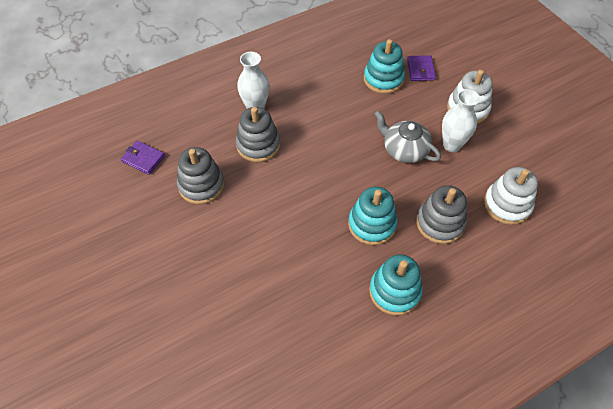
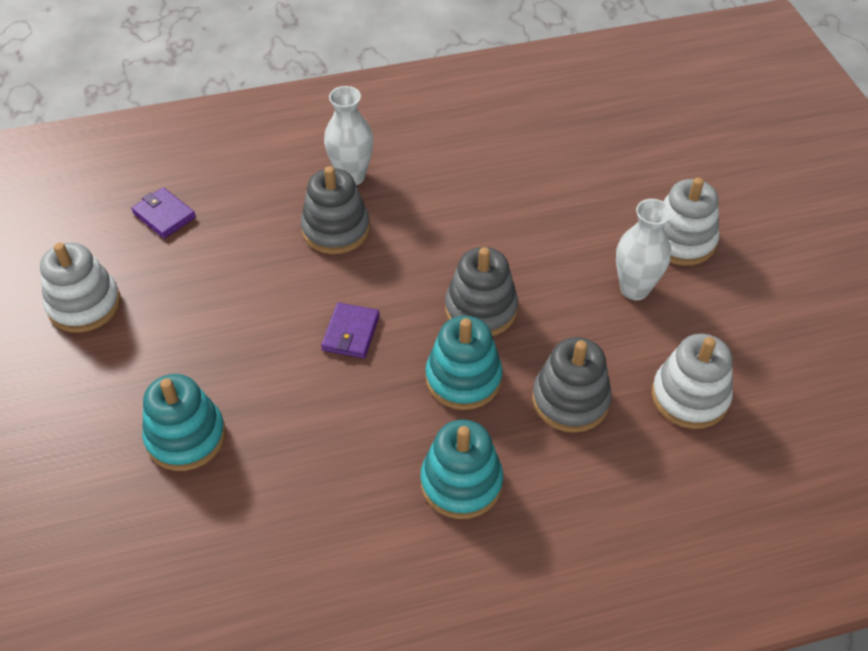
camera: 15 degrees right, 5 degrees down
grey stacking toy [177,147,225,204] -> grey stacking toy moved to [445,247,518,336]
turquoise stacking toy [364,39,405,94] -> turquoise stacking toy moved to [142,374,226,471]
grey teapot [374,111,441,163] -> none
purple wallet [407,55,436,81] -> purple wallet moved to [321,302,380,358]
none -> white stacking toy [40,242,121,333]

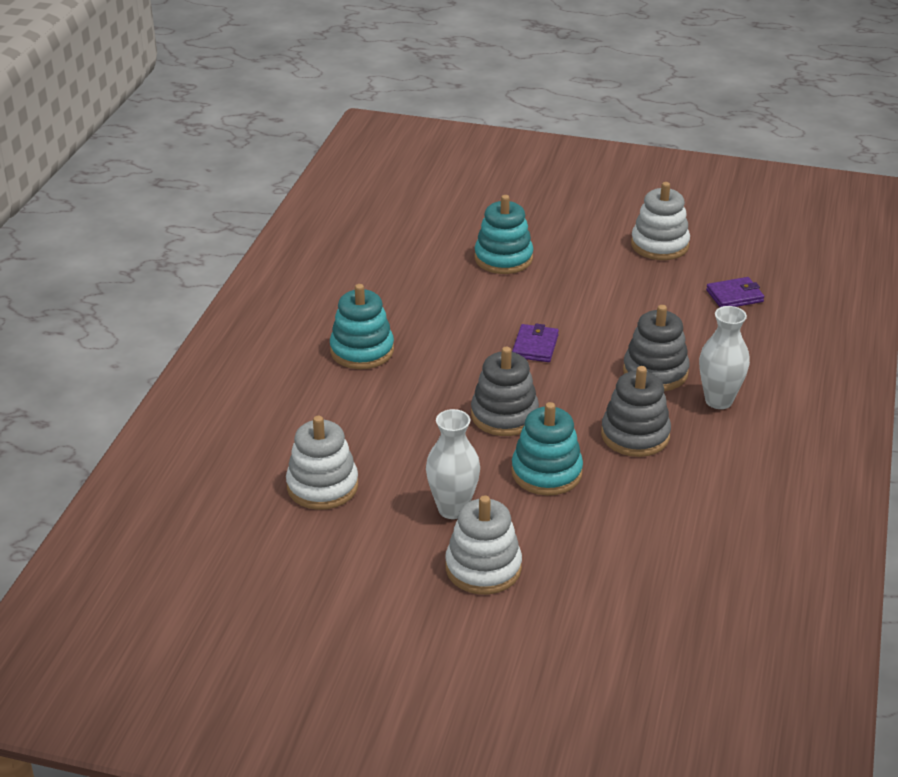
camera: 120 degrees right, 15 degrees down
purple wallet [321,302,380,358] -> purple wallet turned 60 degrees clockwise [512,324,559,362]
turquoise stacking toy [425,316,503,410] -> turquoise stacking toy moved to [511,402,583,496]
grey stacking toy [532,337,612,433] -> grey stacking toy moved to [601,366,671,457]

